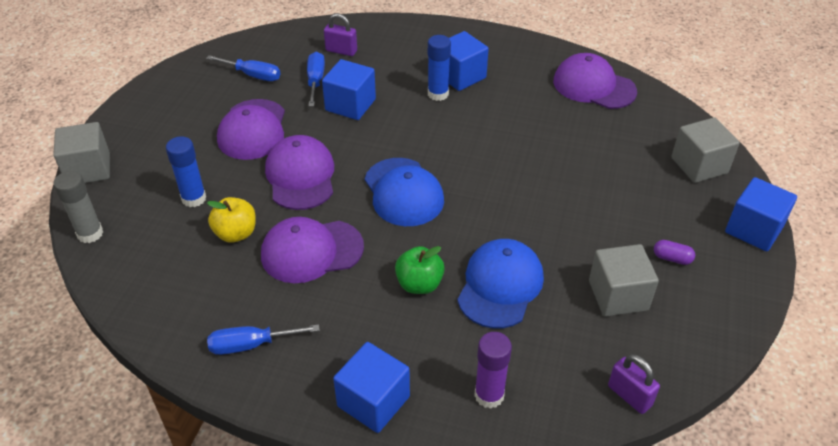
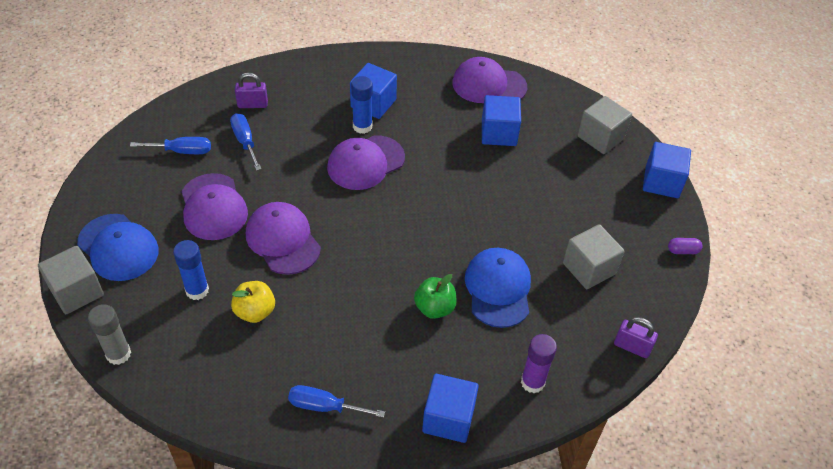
camera: 25 degrees left, 5 degrees up
blue screwdriver [207,324,320,355] -> blue screwdriver turned 45 degrees clockwise [288,385,385,418]
purple cap [261,217,364,283] -> purple cap moved to [327,135,405,190]
blue cube [322,59,376,120] -> blue cube moved to [482,95,521,146]
blue cap [364,158,444,226] -> blue cap moved to [77,214,159,281]
purple capsule [654,240,695,265] -> purple capsule moved to [668,238,703,254]

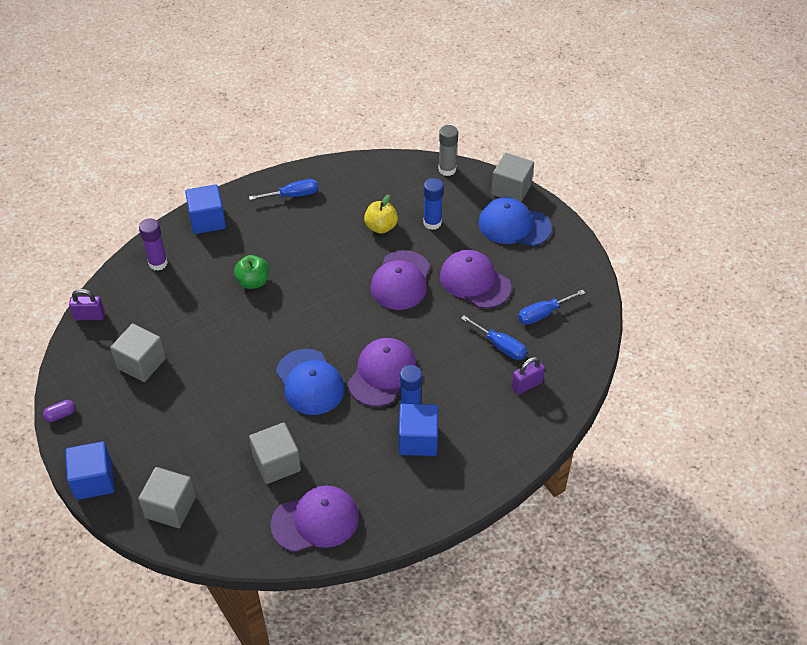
camera: 155 degrees right, 0 degrees up
purple cap [246,202,321,275] -> purple cap turned 75 degrees clockwise [370,250,430,310]
blue cap [465,248,531,328] -> blue cap moved to [276,349,345,415]
blue cube [482,95,521,146] -> grey cube [249,422,301,484]

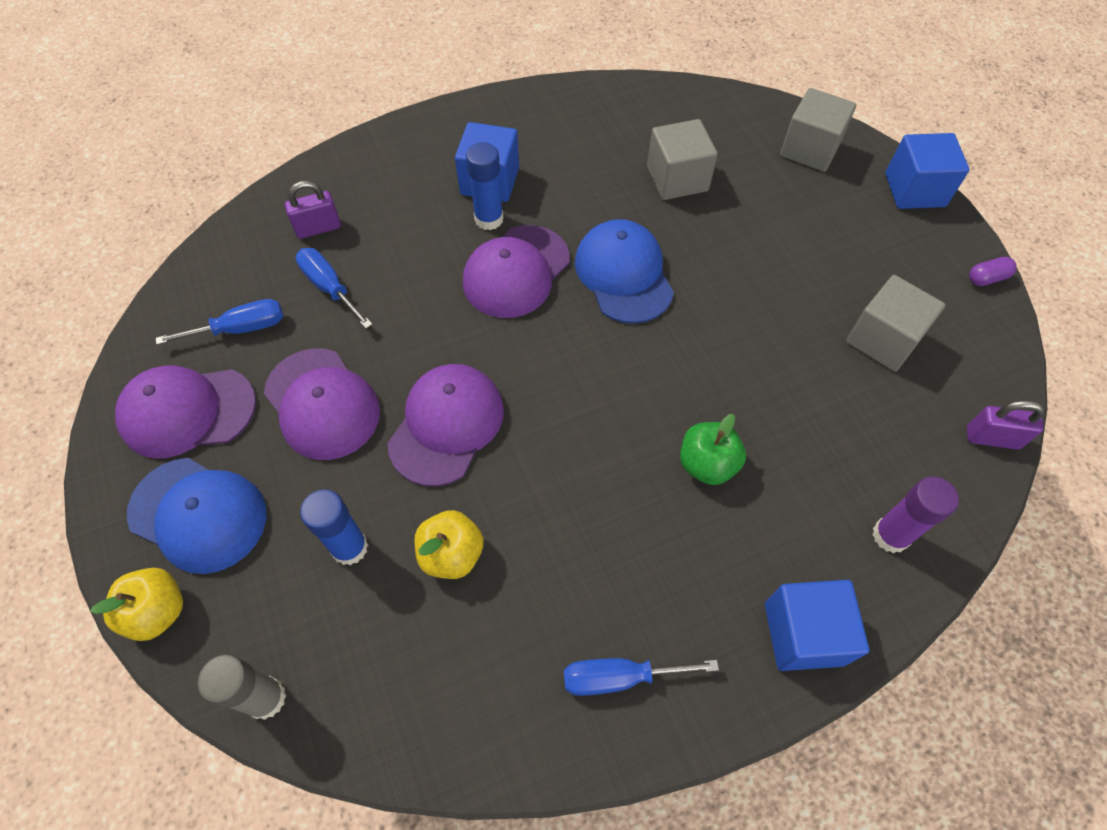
camera: 170 degrees left, 10 degrees up
purple cap [270,486,359,552] -> purple cap moved to [115,365,256,458]
grey cube [491,153,534,202] -> yellow apple [90,568,183,641]

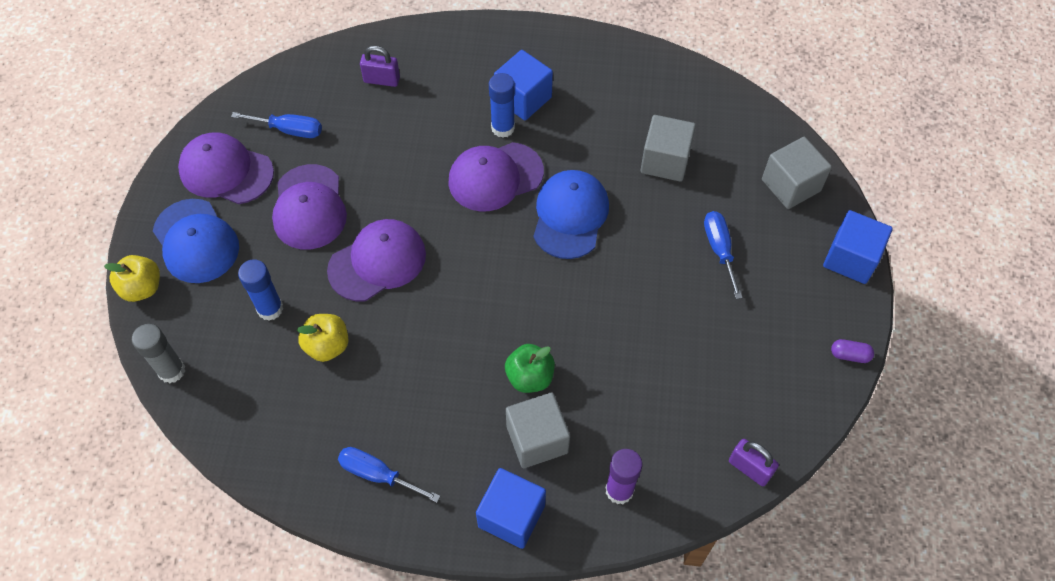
camera: 30 degrees right, 0 degrees up
blue screwdriver [296,248,373,329] -> blue screwdriver moved to [704,211,743,299]
grey cube [846,275,945,371] -> grey cube moved to [506,392,570,469]

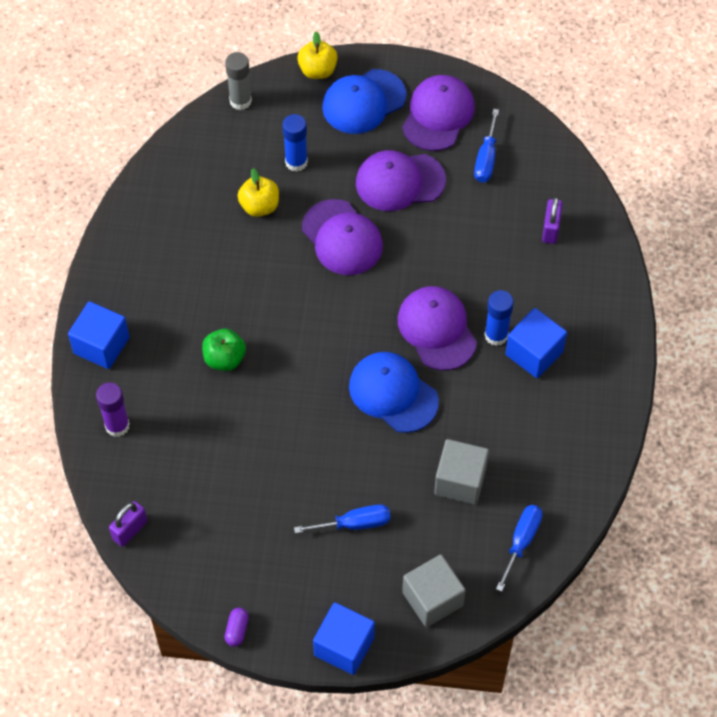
camera: 90 degrees right, 0 degrees up
blue screwdriver [338,447,440,503] -> blue screwdriver moved to [496,505,542,592]
grey cube [506,392,570,469] -> none
blue cap [534,170,609,259] -> blue cap turned 150 degrees counterclockwise [349,352,439,433]

